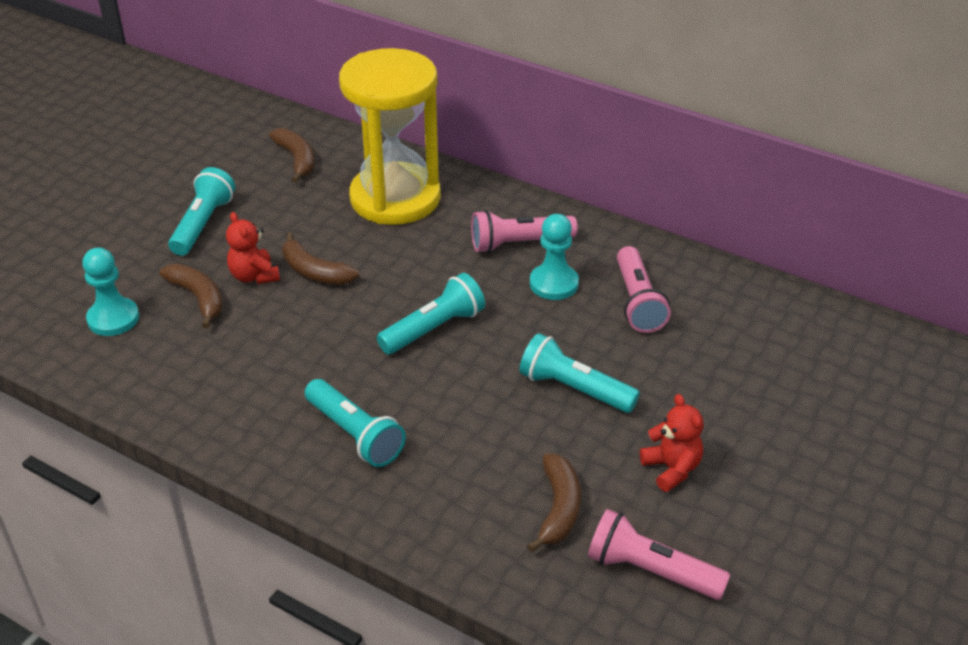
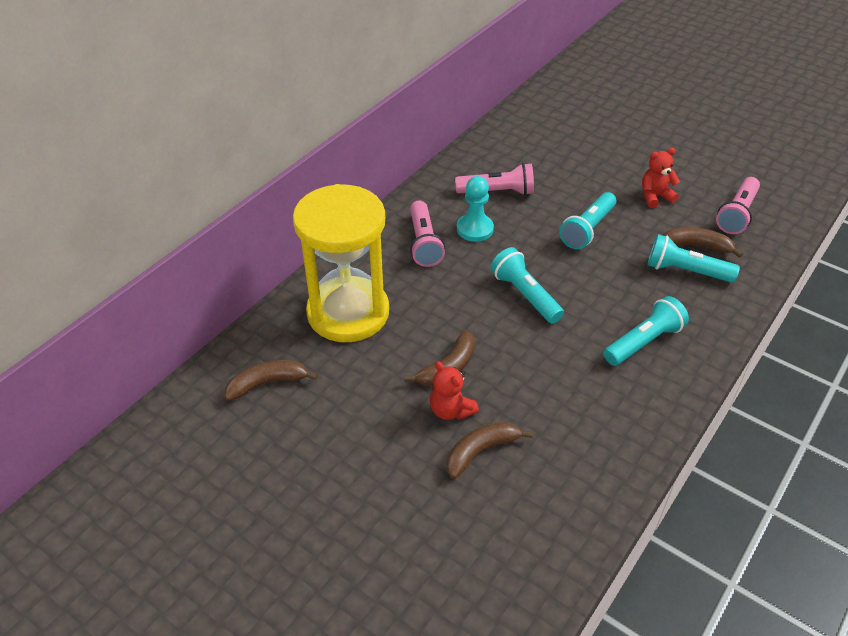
camera: 85 degrees left, 5 degrees up
turquoise pawn [82,248,139,336] -> none
turquoise flashlight [168,167,235,256] -> turquoise flashlight moved to [647,234,740,283]
red teddy bear [226,212,280,284] -> red teddy bear turned 75 degrees clockwise [430,361,479,420]

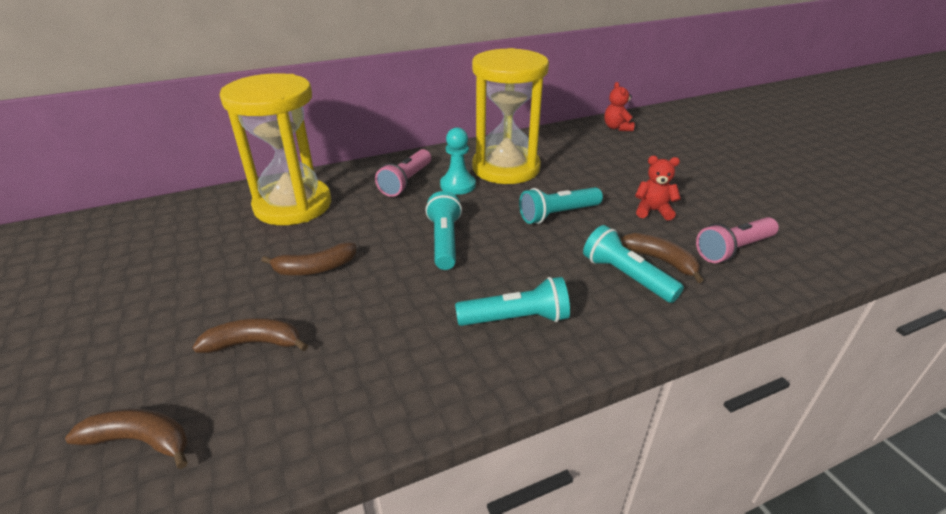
camera: 30 degrees right, 10 degrees down
brown banana [225,360,318,401] -> brown banana moved to [65,409,188,469]
red teddy bear [430,361,479,420] -> red teddy bear moved to [604,82,634,131]
pink flashlight [455,163,534,195] -> yellow hourglass [472,48,549,184]

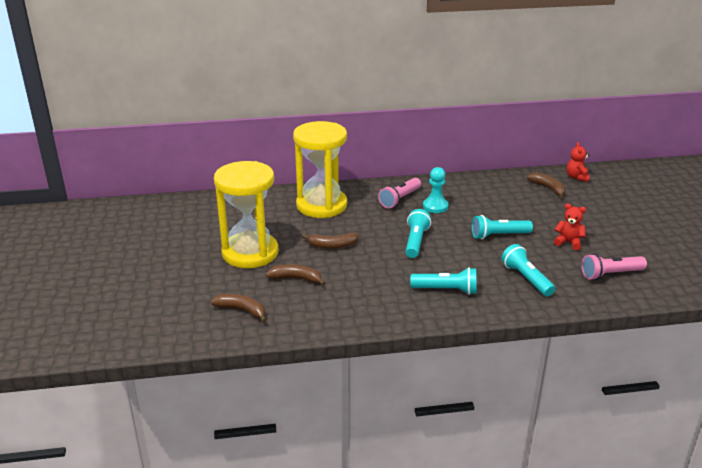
camera: 15 degrees right, 5 degrees down
yellow hourglass [472,48,549,184] -> yellow hourglass moved to [214,161,278,268]
brown banana [620,233,704,283] -> brown banana moved to [527,172,565,198]

